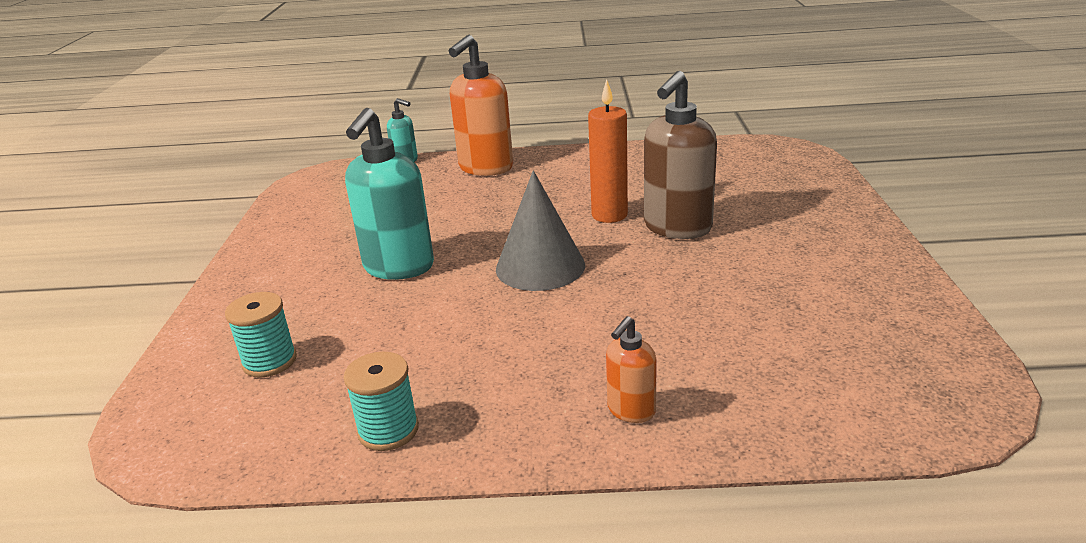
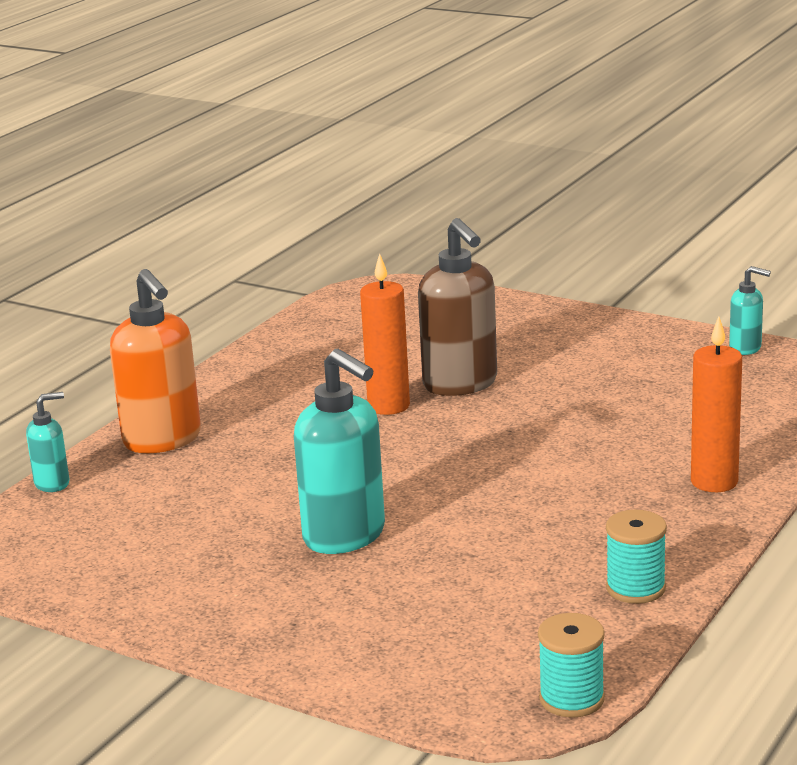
camera: 60 degrees left, 5 degrees down
turquoise spool [225,292,297,378] -> turquoise spool moved to [538,613,605,718]
grey cone [496,170,585,291] -> none
orange soap dispenser [606,316,657,423] -> orange candle [691,316,742,492]
none -> turquoise soap dispenser [729,266,771,355]

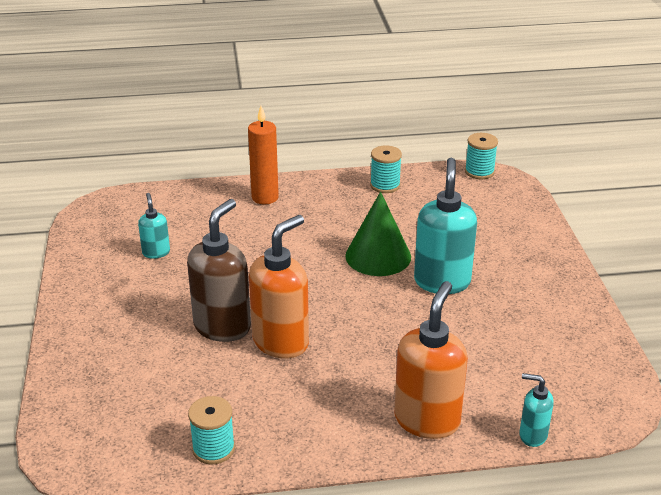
camera: 130 degrees left, 10 degrees up
orange candle [360,253,410,415] -> orange soap dispenser [249,215,309,359]
turquoise soap dispenser [729,266,771,355] -> turquoise soap dispenser moved to [138,193,170,259]
none -> turquoise spool [188,396,235,464]
none -> green cone [345,192,411,276]

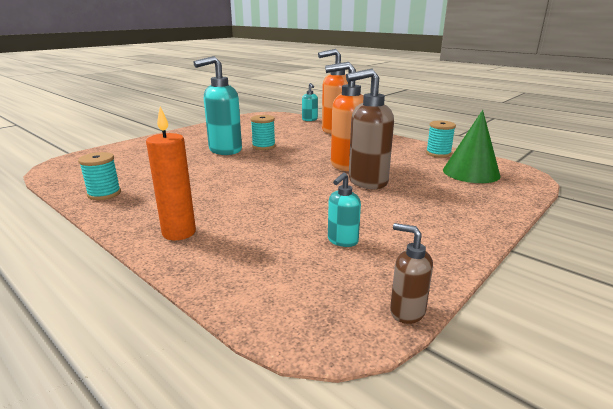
camera: 130 degrees left, 10 degrees down
green cone [345,192,411,276] -> green cone moved to [443,110,500,183]
turquoise spool [465,133,498,179] -> turquoise spool moved to [251,115,276,150]
none -> brown soap dispenser [390,223,433,324]

